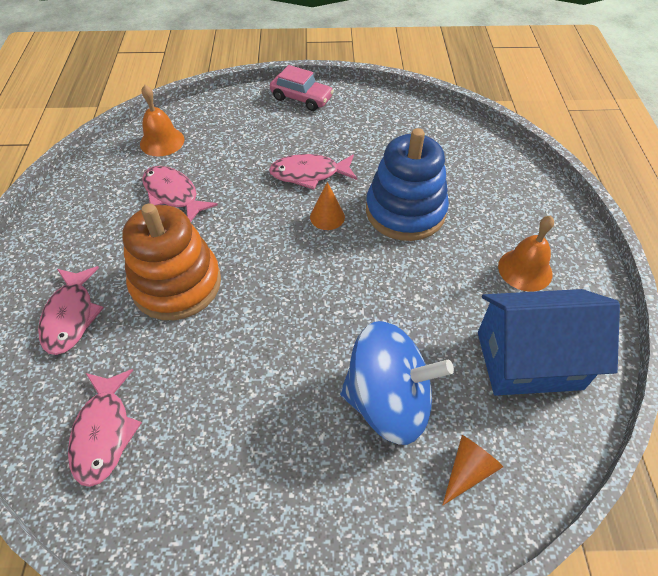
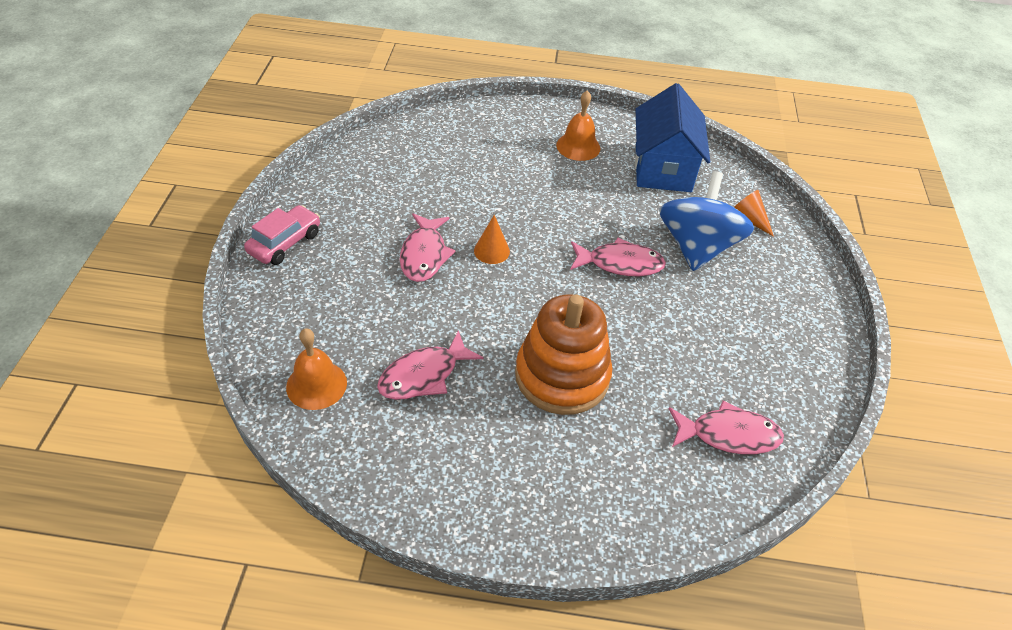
camera: 85 degrees left, 5 degrees down
pink fish [38,266,104,355] -> pink fish moved to [570,238,666,276]
blue stacking toy [366,128,449,241] -> none

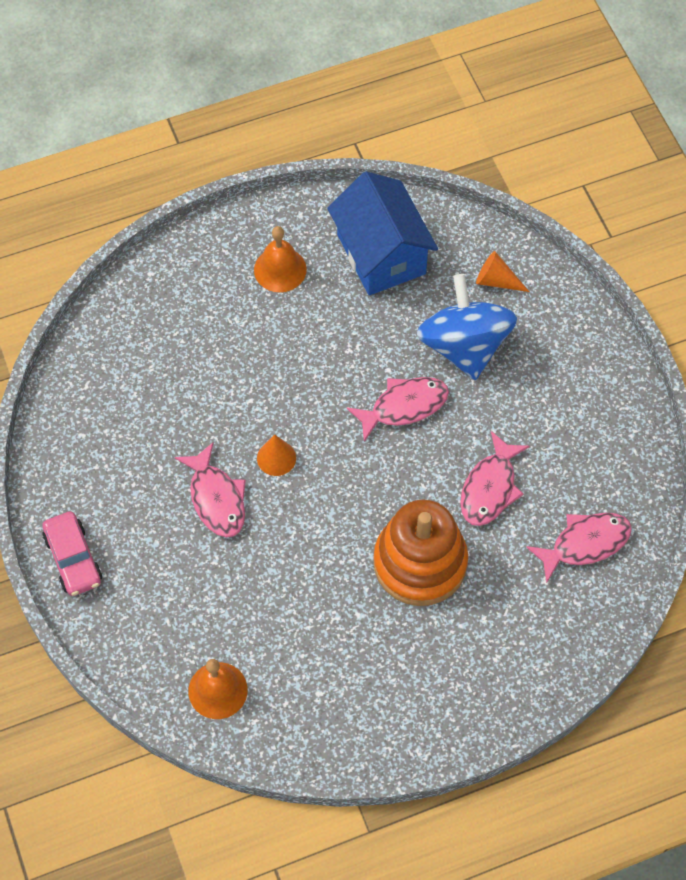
camera: 25 degrees left, 15 degrees up
pink car [244,205,320,265] -> pink car turned 150 degrees clockwise [42,511,102,596]
pink fish [377,330,484,400] -> pink fish moved to [460,431,530,526]

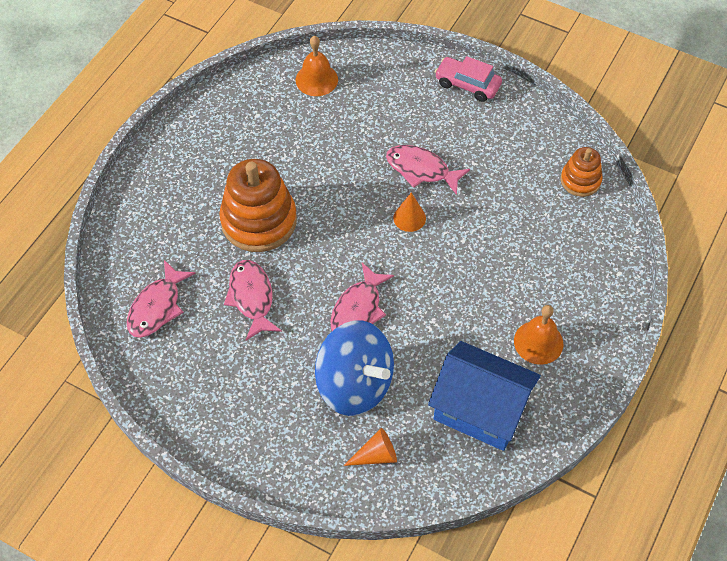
camera: 140 degrees right, 5 degrees down
none -> orange stacking toy [561,147,603,197]

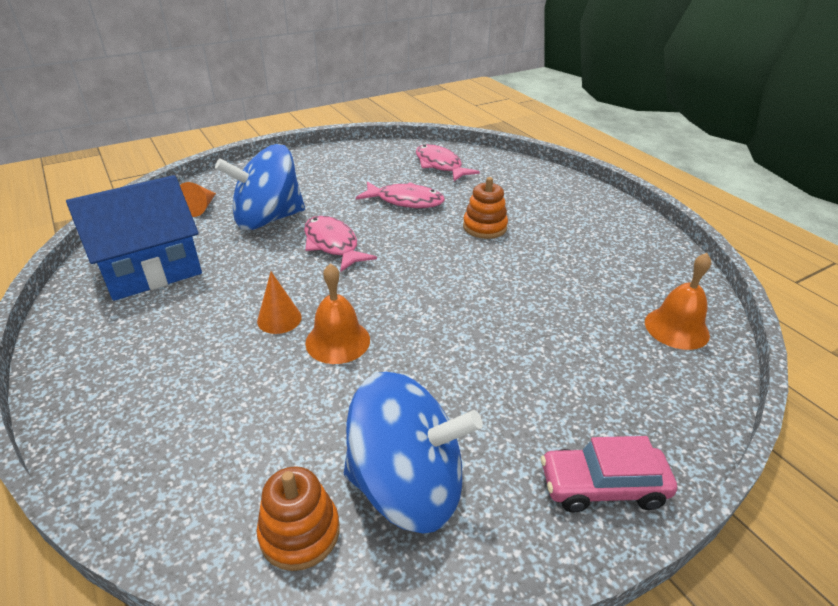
camera: 120 degrees right, 20 degrees down
orange stacking toy [219,159,297,252] -> orange stacking toy [463,177,508,239], size x0.55
pink fish [386,145,470,195] -> none
orange cone [393,192,426,232] -> orange cone moved to [257,272,302,334]
pink car [435,56,502,102] -> pink car turned 150 degrees counterclockwise [541,436,677,513]
orange bell [514,305,563,365] -> orange bell moved to [305,263,370,364]
none -> blue spinning top [344,372,483,534]

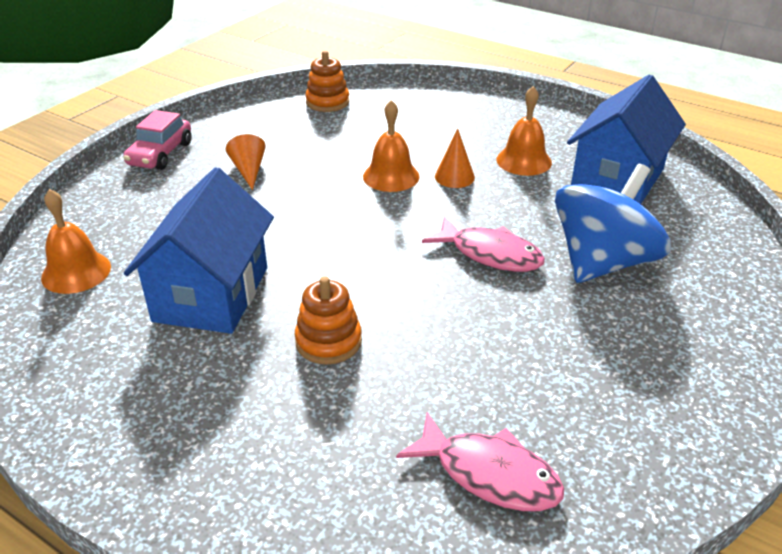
camera: 155 degrees right, 0 degrees up
orange cone [180,182,216,217] -> orange cone moved to [226,134,266,190]
blue spinning top [344,372,483,534] -> none
pink fish [356,181,445,208] -> none
pink car [541,436,677,513] -> pink car turned 135 degrees clockwise [123,110,192,170]
none -> blue house [124,167,274,334]
none -> orange bell [496,86,552,176]

